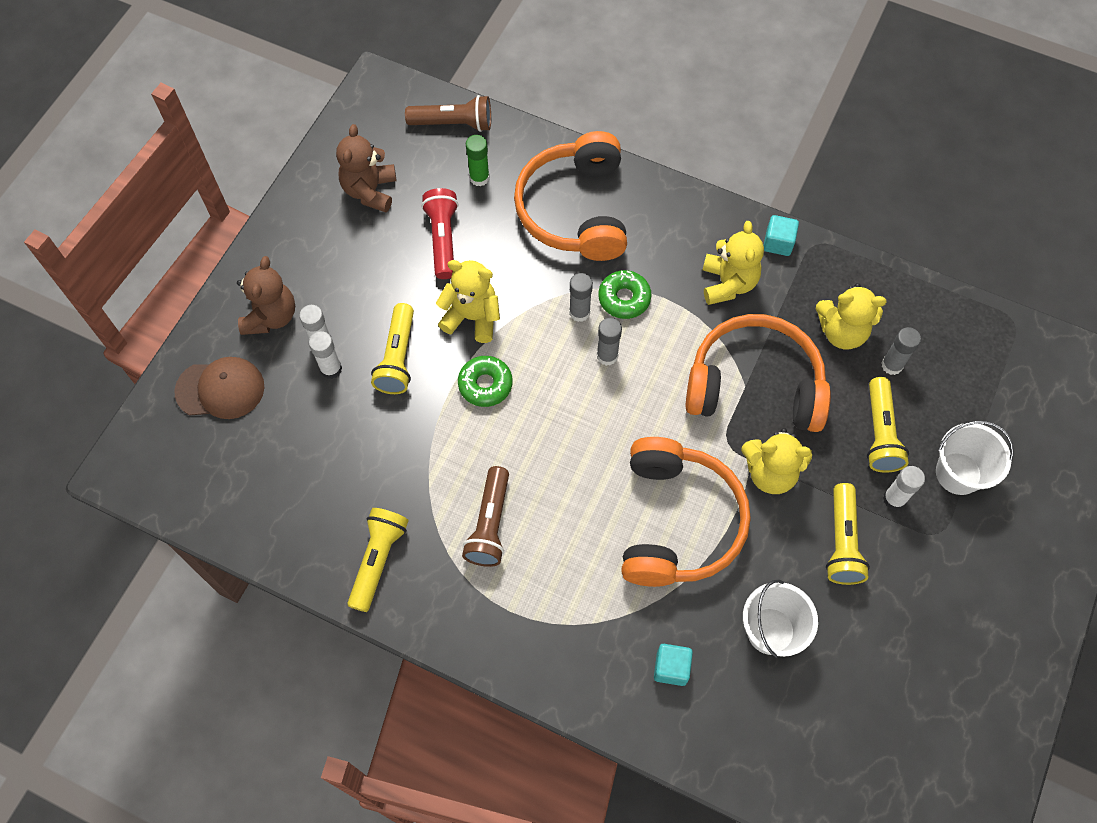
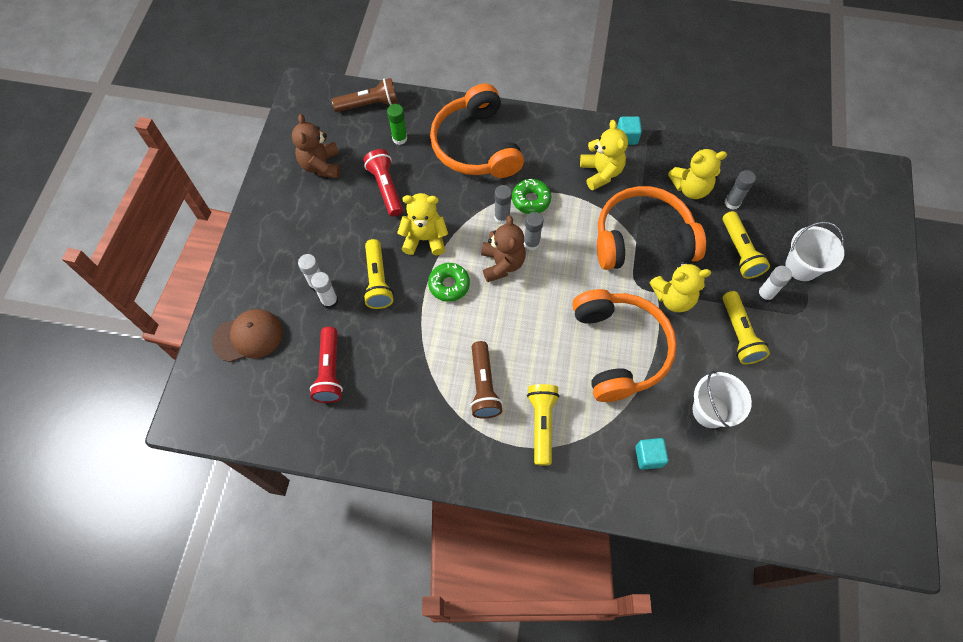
camera: 15 degrees left, 0 degrees up
brown teddy bear [237,256,295,335] -> brown teddy bear moved to [481,215,526,282]
yellow flashlight [348,508,409,612] -> yellow flashlight moved to [527,384,560,466]
none -> red flashlight [310,327,343,403]

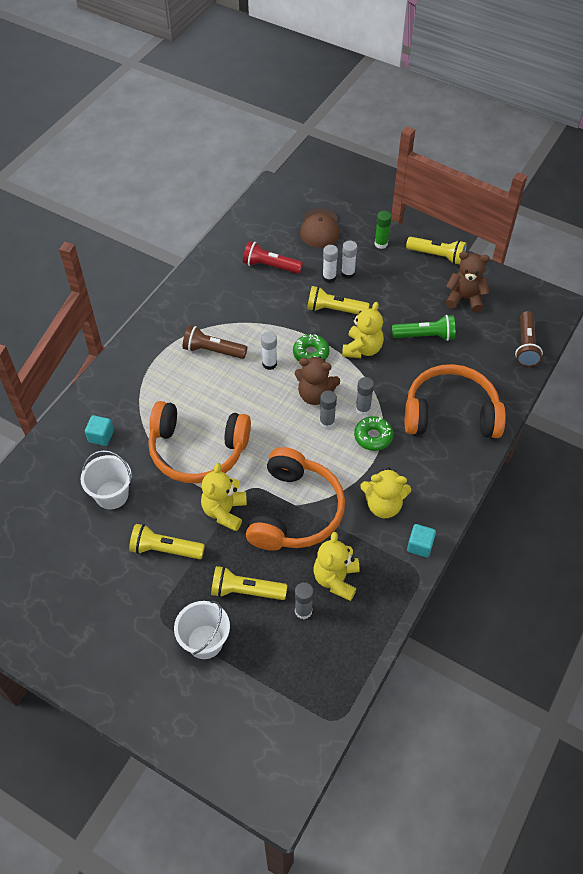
camera: 110 degrees right, 10 degrees down
red flashlight [363,149,403,217] -> green flashlight [392,315,455,341]
green glue stick [387,104,407,145] -> green glue stick moved to [375,211,391,249]
yellow flashlight [527,384,560,466] -> yellow flashlight moved to [406,237,467,265]
white glue stick [756,266,792,303] -> white glue stick moved to [261,331,277,370]

